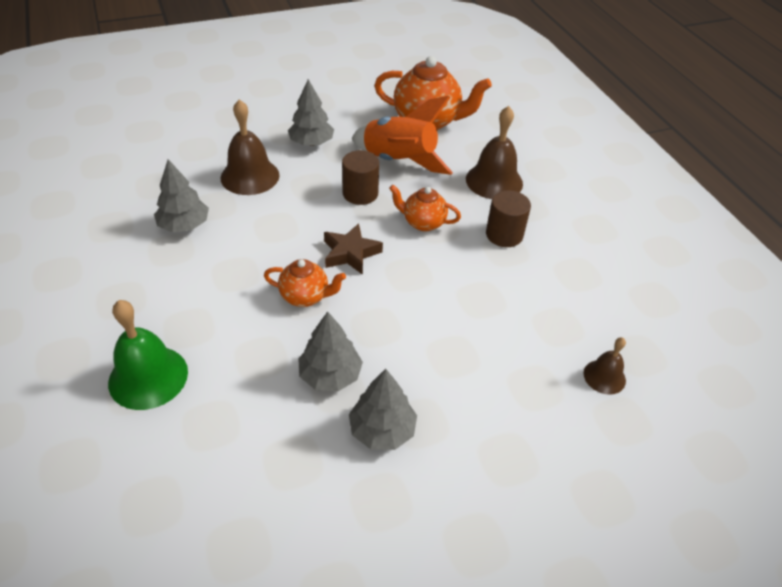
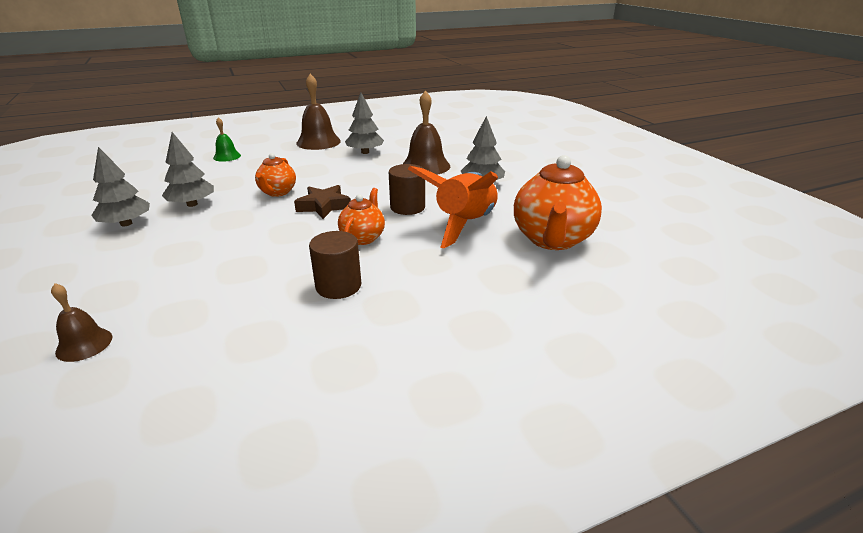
camera: 90 degrees right, 15 degrees down
green bell [108,300,188,410] -> green bell [213,117,241,162], size x0.56
brown bell [466,106,523,199] -> brown bell moved to [296,74,341,150]

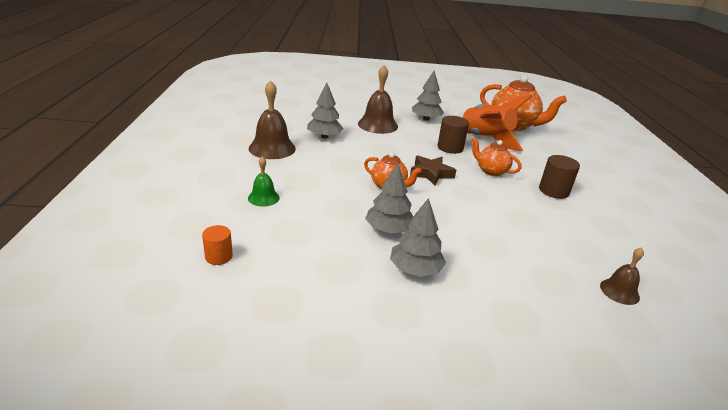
camera: 70 degrees left, 0 degrees up
none -> orange cylinder [202,225,233,265]

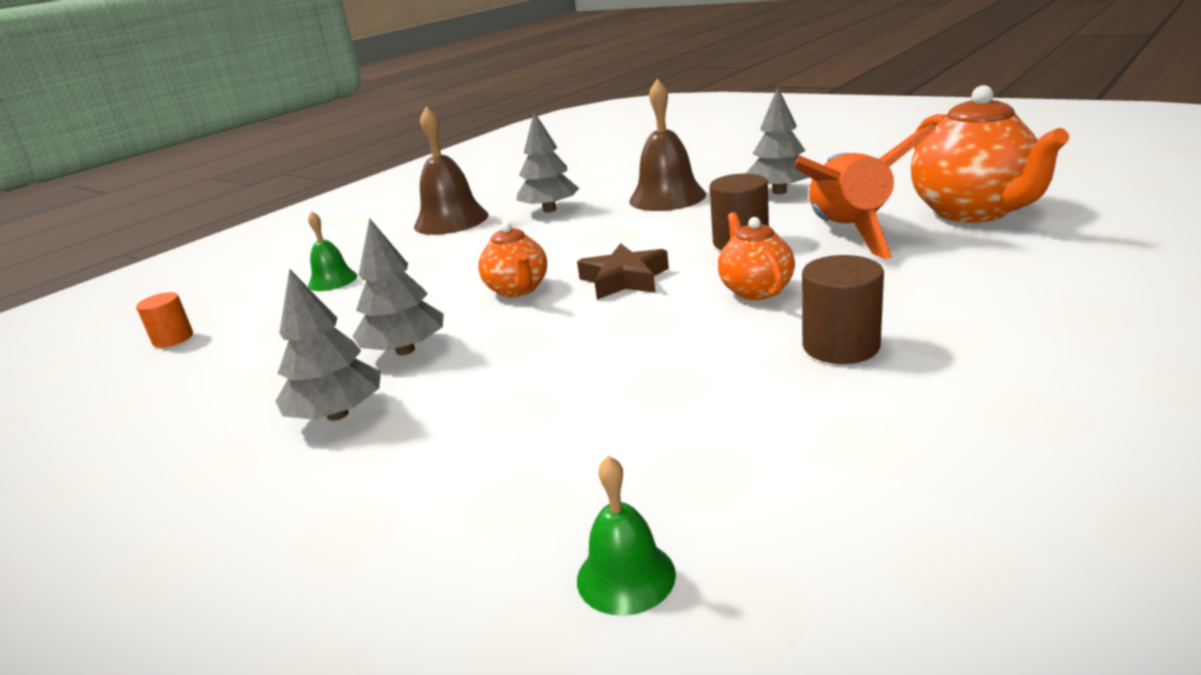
camera: 45 degrees right, 5 degrees down
brown bell [600,247,644,305] -> green bell [577,455,676,616]

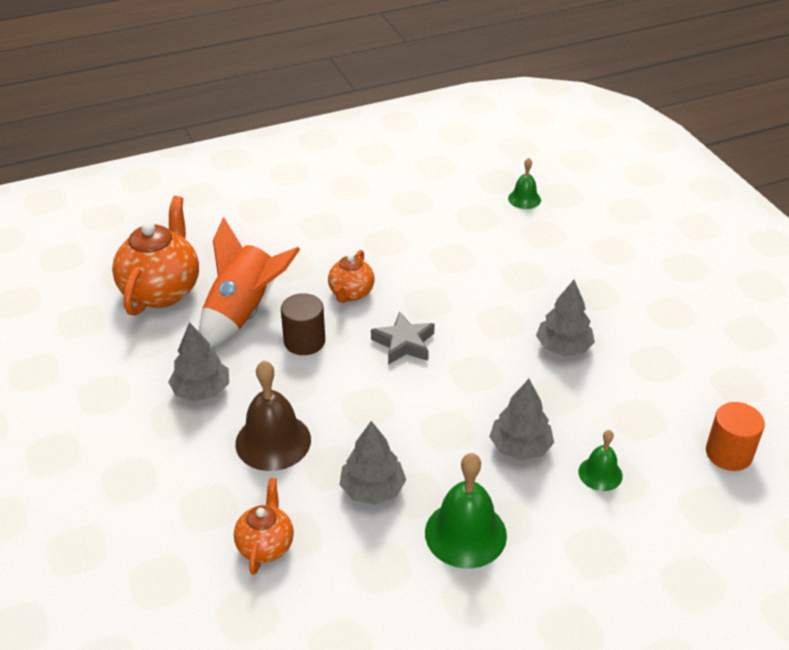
camera: 155 degrees left, 15 degrees up
orange cylinder [136,292,193,348] -> orange cylinder [706,402,765,471], size x1.52
grey tree [276,269,381,421] -> grey tree moved to [489,379,554,460]
brown bell [414,107,489,235] -> green bell [425,453,507,568]
orange teapot [478,222,547,298] -> orange teapot moved to [234,478,294,575]
brown star [577,243,669,300] -> grey star [371,311,435,365]
brown cylinder [802,255,884,364] -> none

